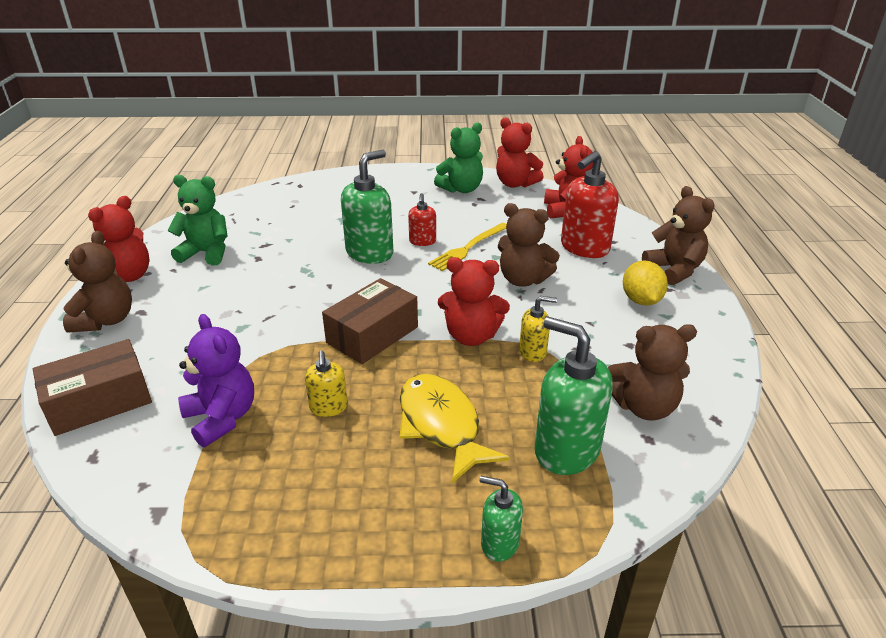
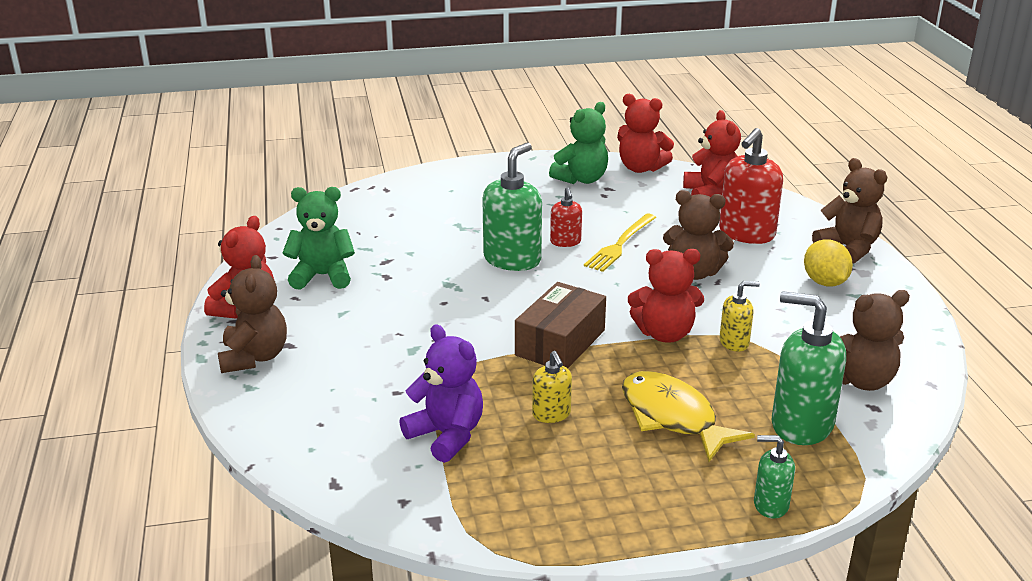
camera: 10 degrees left, 5 degrees down
brown box [33,339,152,436] -> none

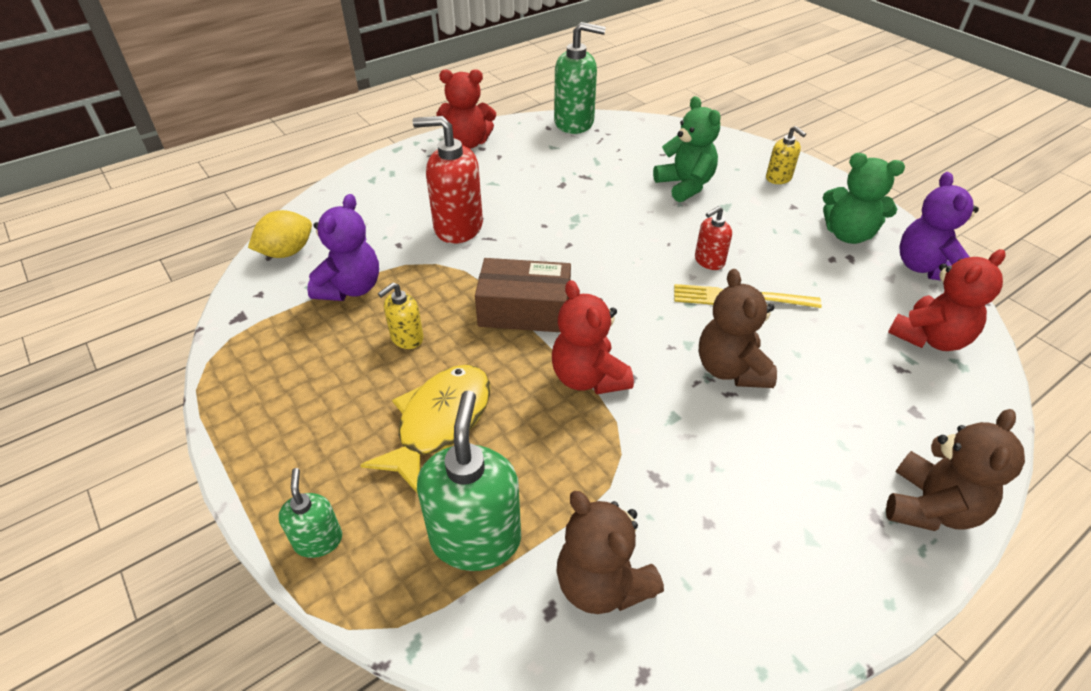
camera: 65 degrees right, 15 degrees up
brown teddy bear [218,255,287,373] -> none
green teddy bear [283,187,355,290] -> green teddy bear moved to [653,96,721,202]
green soap dispenser [482,142,542,271] -> green soap dispenser moved to [554,22,606,134]
red teddy bear [617,94,674,173] -> purple teddy bear [899,172,979,281]
red soap dispenser [719,128,783,244] -> red soap dispenser moved to [413,116,483,244]
yellow soap dispenser [720,281,760,352] -> yellow soap dispenser moved to [766,126,806,184]
yellow lemon [804,239,853,287] -> yellow lemon moved to [248,210,312,258]

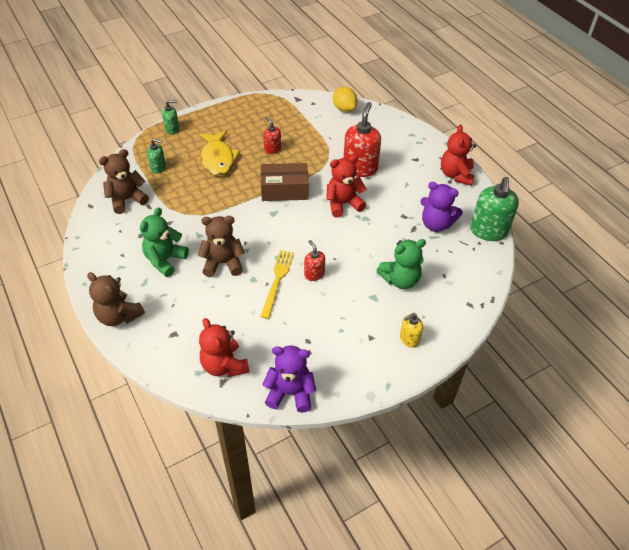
camera: 95 degrees right, 5 degrees up
purple teddy bear [307,194,379,301] -> purple teddy bear moved to [420,182,463,232]
yellow fish [361,365,490,494] -> yellow fish turned 45 degrees clockwise [199,130,240,176]
yellow soap dispenser [378,282,424,349] -> red soap dispenser [263,117,281,154]
green soap dispenser [417,390,521,571] -> green soap dispenser [147,139,166,174], size x0.53
brown box [475,258,571,332] -> brown box turned 75 degrees clockwise [261,163,309,201]
red teddy bear [552,280,634,394] -> red teddy bear moved to [326,155,367,218]
green teddy bear [823,153,905,244] -> green teddy bear moved to [140,207,189,277]

